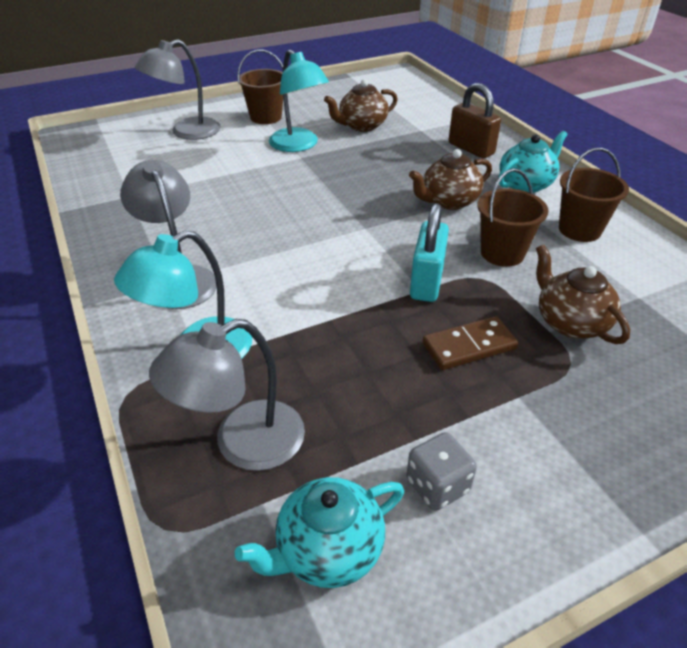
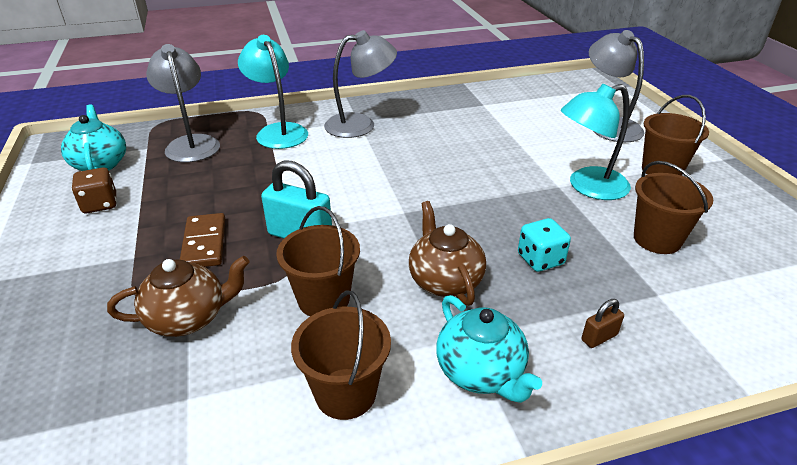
camera: 100 degrees right, 5 degrees down
brown teapot [324,79,398,132] -> brown bucket [634,161,713,254]
grey dice [406,432,477,511] -> brown dice [72,167,117,213]
brown padlock [449,83,501,158] -> brown padlock [581,299,624,348], size x0.49
none -> turquoise dice [518,218,571,272]

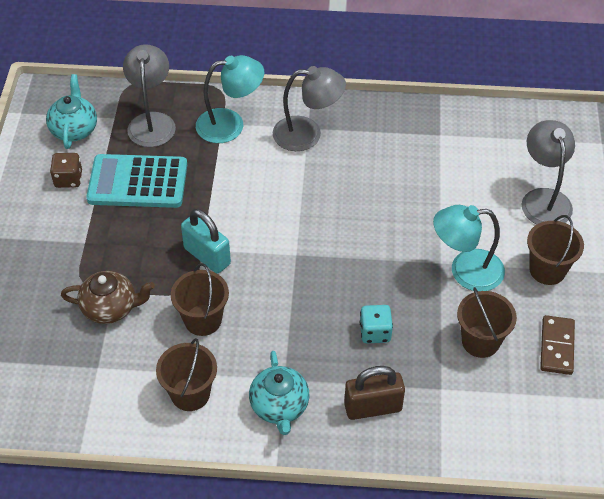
camera: 20 degrees right, 15 degrees up
brown domino [180,213,225,267] -> brown domino moved to [540,315,575,375]
turquoise lamp [238,35,308,149] -> turquoise lamp turned 90 degrees clockwise [196,55,264,143]
brown teapot [409,201,486,306] -> none
brown padlock [581,299,624,348] -> brown padlock [344,366,405,420], size x2.04
none -> turquoise calculator [86,154,187,208]

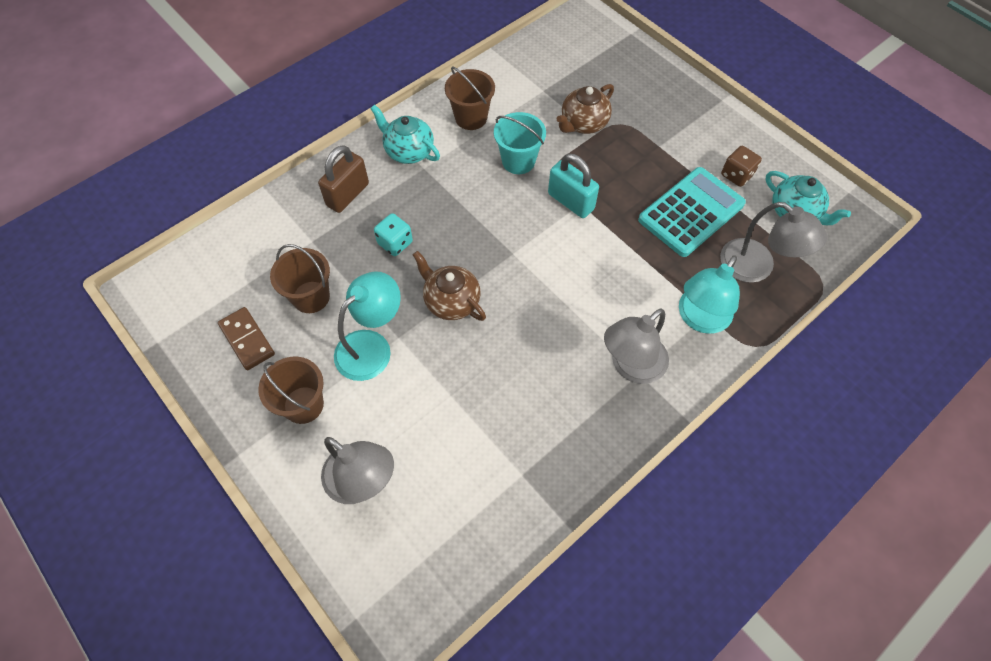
camera: 135 degrees right, 10 degrees up
brown bucket [171,263,229,336] -> turquoise bucket [494,112,546,174]
turquoise padlock [181,209,231,274] -> turquoise padlock turned 45 degrees clockwise [548,154,599,218]
none -> brown teapot [413,251,486,321]

